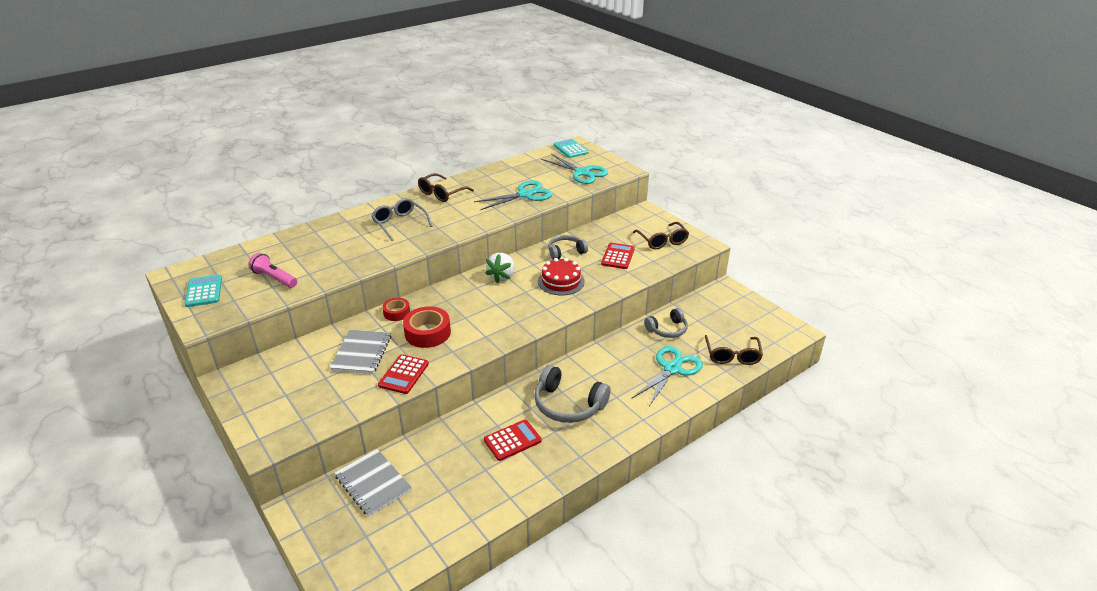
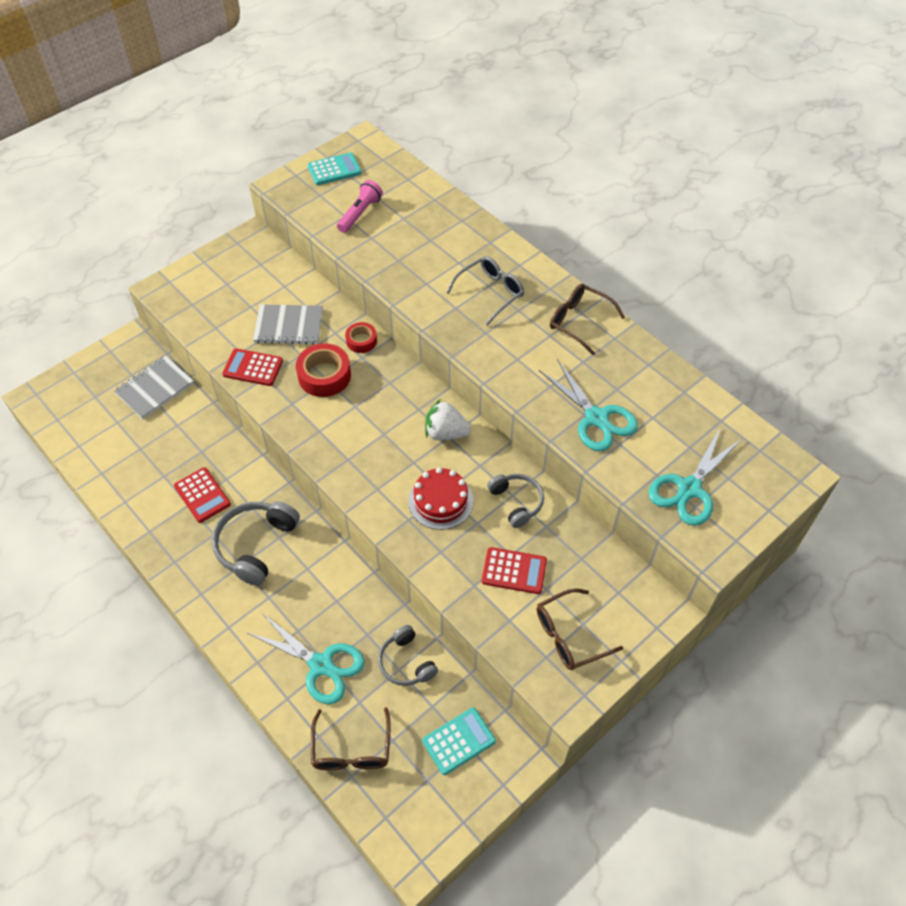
camera: 85 degrees right, 20 degrees up
turquoise calculator [554,139,589,158] -> turquoise calculator moved to [422,707,496,775]
brown glasses [705,335,763,365] -> brown glasses turned 90 degrees counterclockwise [311,707,391,770]

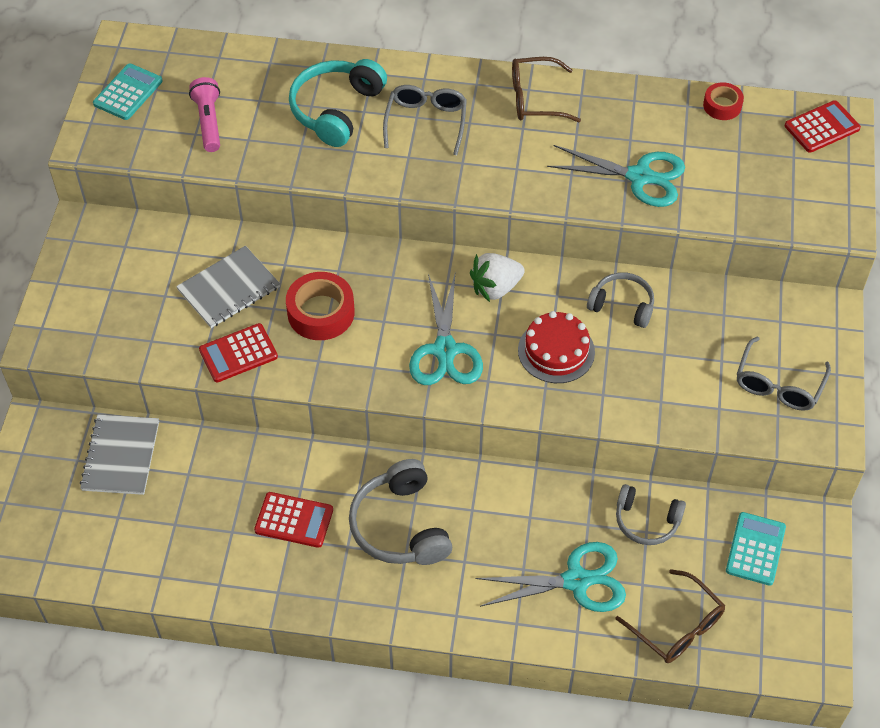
camera: 40 degrees left, 0 degrees up
red tape [345,322,377,353] -> red tape moved to [703,82,744,120]
red calculator [482,547,547,594] -> red calculator moved to [785,100,861,153]
brown glasses [537,588,623,670] -> grey glasses [736,337,831,411]
turquoise scissors [648,427,743,526] -> turquoise scissors moved to [409,274,483,385]
none -> turquoise headphones [289,59,387,147]

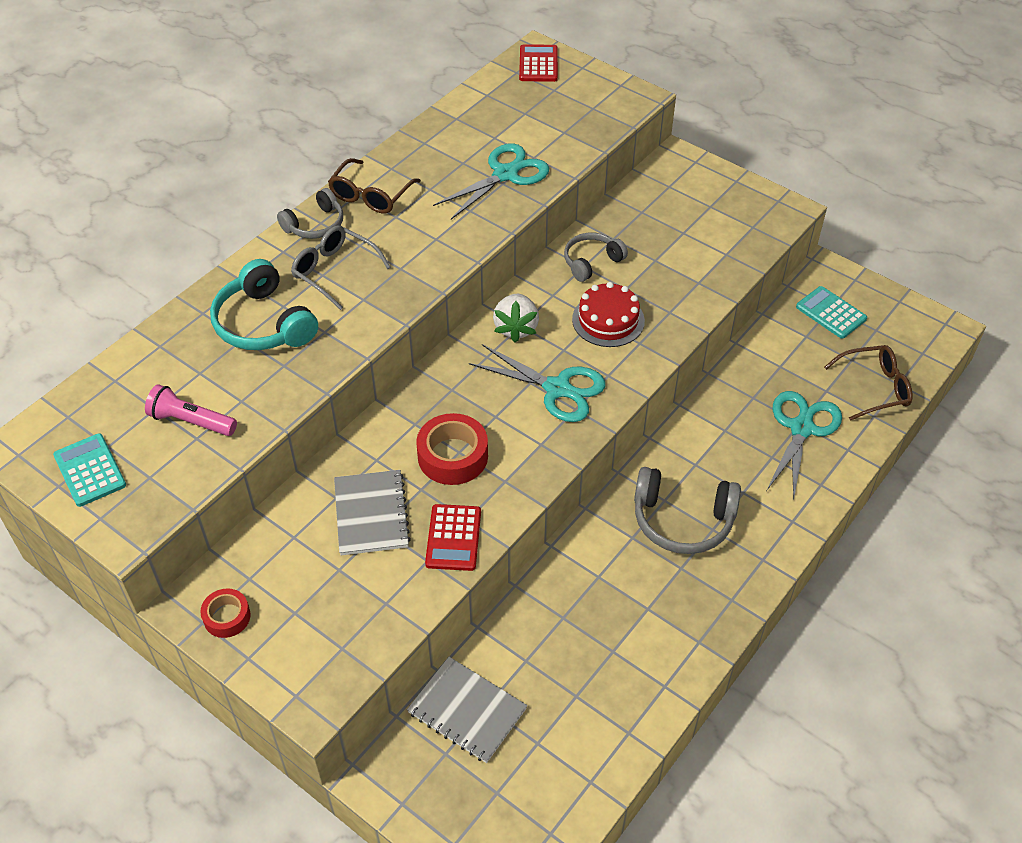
camera: 60 degrees left, 5 degrees down
red calculator [254,492,333,548] -> none
grey headphones [616,484,686,545] -> grey headphones moved to [277,188,343,239]
red tape [703,82,744,120] -> red tape moved to [200,589,251,638]
grey glasses [736,337,831,411] -> none

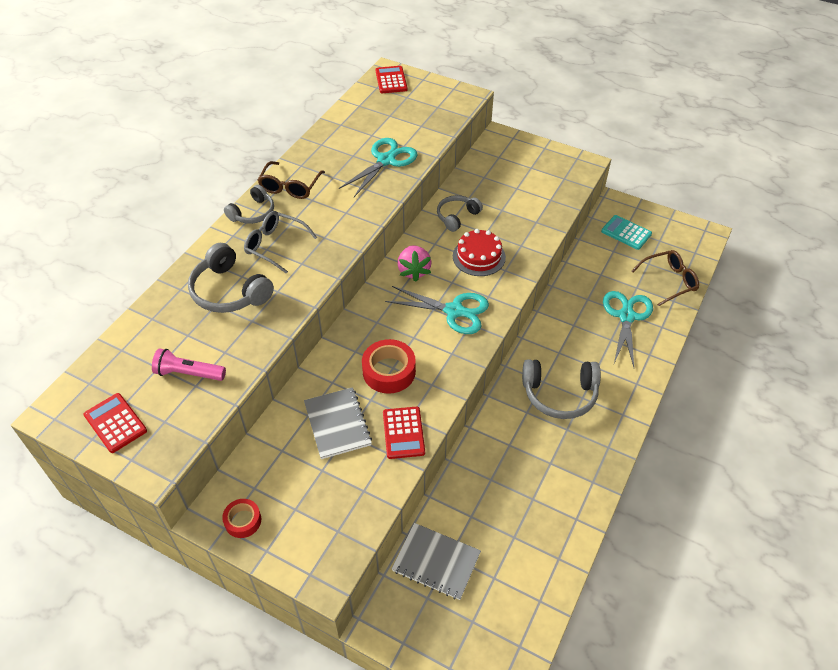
camera: 10 degrees left, 0 degrees up
turquoise calculator [53,433,126,507] -> red calculator [83,393,147,453]
turquoise headphones [210,259,318,350] -> grey headphones [188,243,274,313]
white strawberry [493,294,539,343] -> pink strawberry [397,245,432,282]

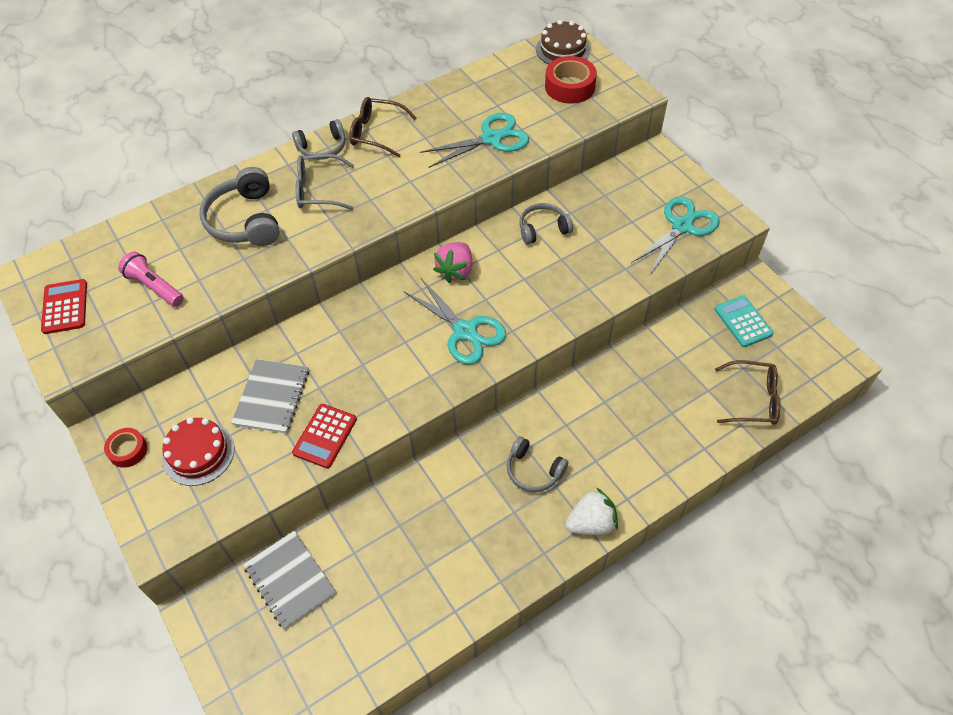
camera: 30 degrees right, 5 degrees up
grey glasses [244,211,317,274] -> grey glasses turned 60 degrees counterclockwise [295,154,354,210]
brown glasses [258,161,325,199] -> brown glasses turned 60 degrees clockwise [349,97,417,157]
red tape [362,339,416,394] -> red tape moved to [545,56,597,104]
red calculator [375,66,408,93] -> brown cake [536,20,590,64]
red cake [453,229,506,276] -> red cake moved to [162,417,234,486]
grey headphones [522,359,601,419] -> grey headphones [507,436,568,492], size x0.64
turquoise scissors [603,291,653,367] -> turquoise scissors moved to [631,196,720,275]
none -> white strawberry [566,487,618,535]

